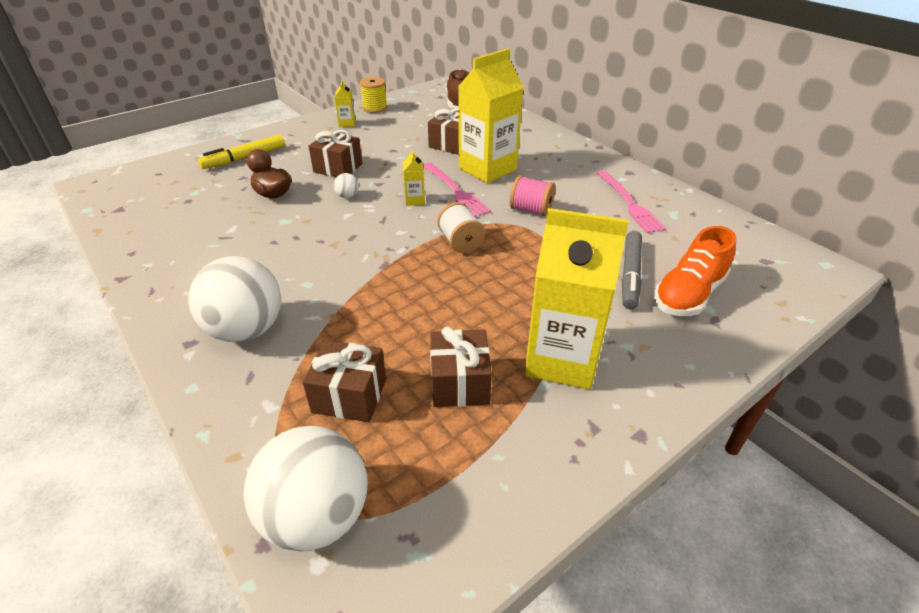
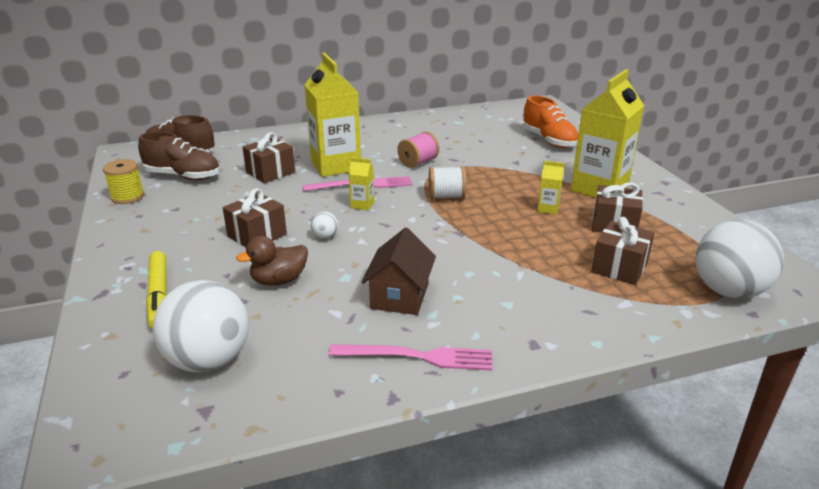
camera: 70 degrees left, 10 degrees down
white ball [188,256,281,342] -> white ball moved to [153,280,249,372]
yellow carton [334,80,355,127] -> yellow carton moved to [537,161,564,215]
pink fork [597,171,666,233] -> pink fork moved to [328,344,492,371]
grey marker [622,231,642,309] -> none
none -> brown shoe [138,132,220,180]
none -> brown house [362,228,436,315]

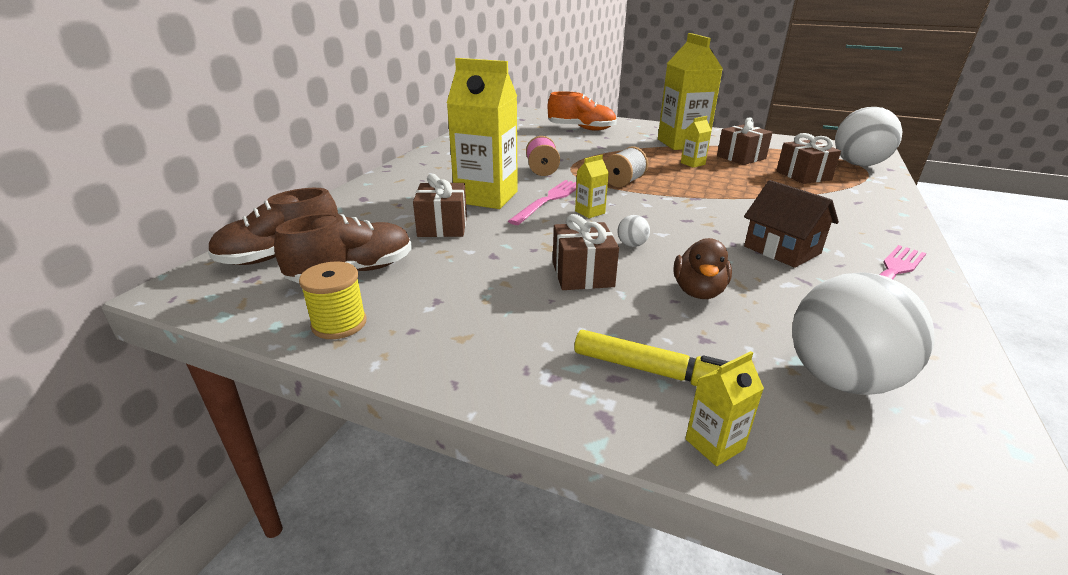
camera: 50 degrees left, 0 degrees up
none -> yellow carton [685,351,764,466]

